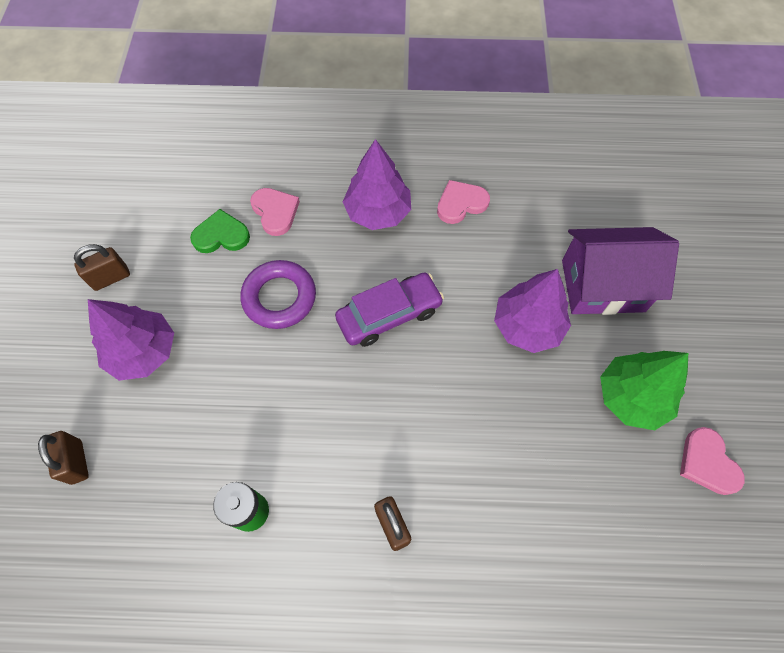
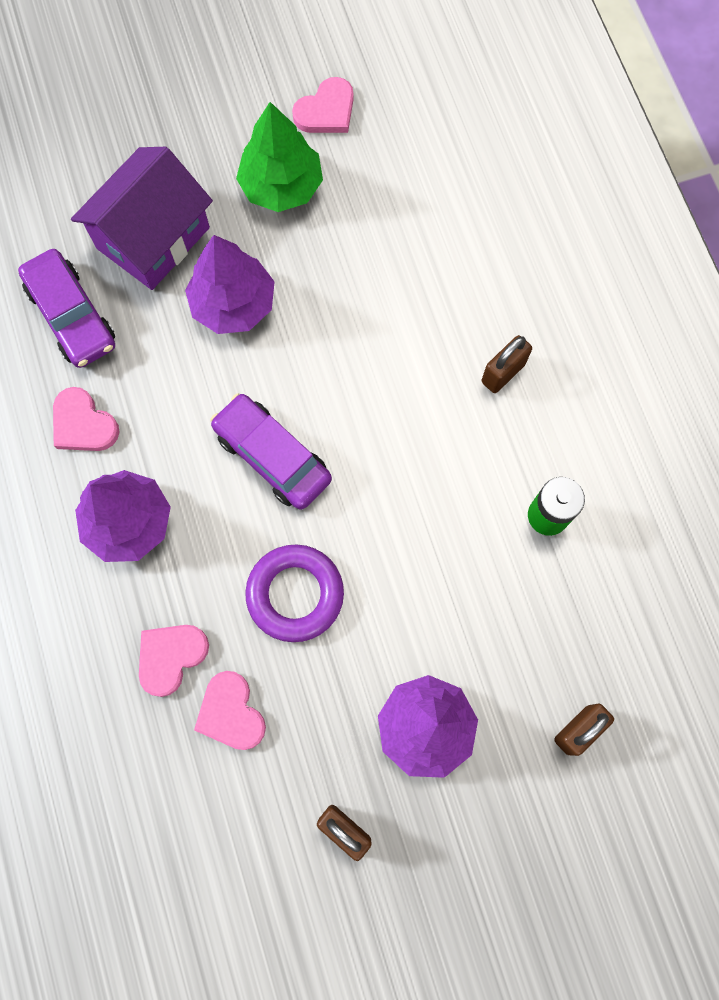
camera: 110 degrees left, 10 degrees up
green heart [190,209,250,253] -> pink heart [194,671,266,750]
purple house [562,227,679,315] -> purple house turned 60 degrees clockwise [71,147,213,290]
none -> purple car [18,249,115,368]

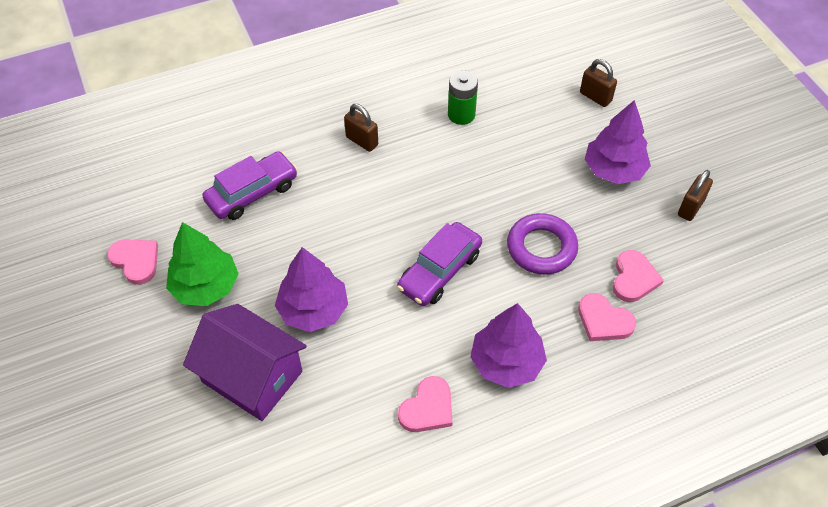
camera: 95 degrees left, 20 degrees down
purple car [18,249,115,368] -> purple car moved to [202,151,297,220]
pink heart [194,671,266,750] -> pink heart turned 45 degrees counterclockwise [613,250,664,302]

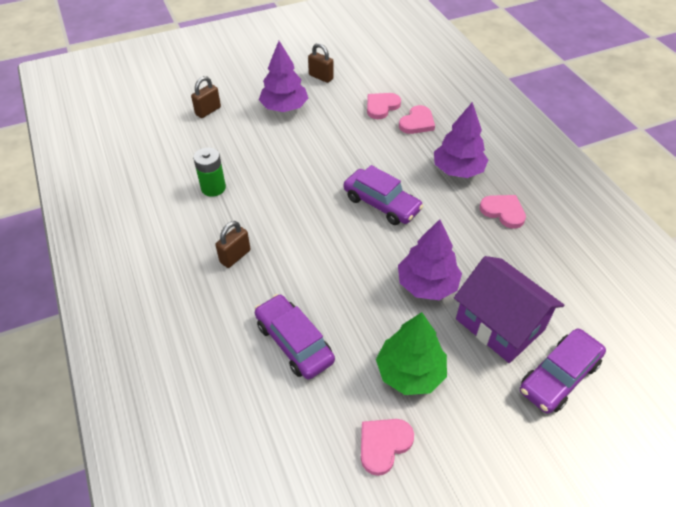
camera: 90 degrees left, 5 degrees down
purple house [183,304,307,421] -> purple house turned 75 degrees counterclockwise [454,256,564,363]
purple ring [507,213,578,275] -> none
pink heart [613,250,664,302] -> pink heart turned 60 degrees counterclockwise [367,93,401,119]
none -> purple car [520,329,606,414]

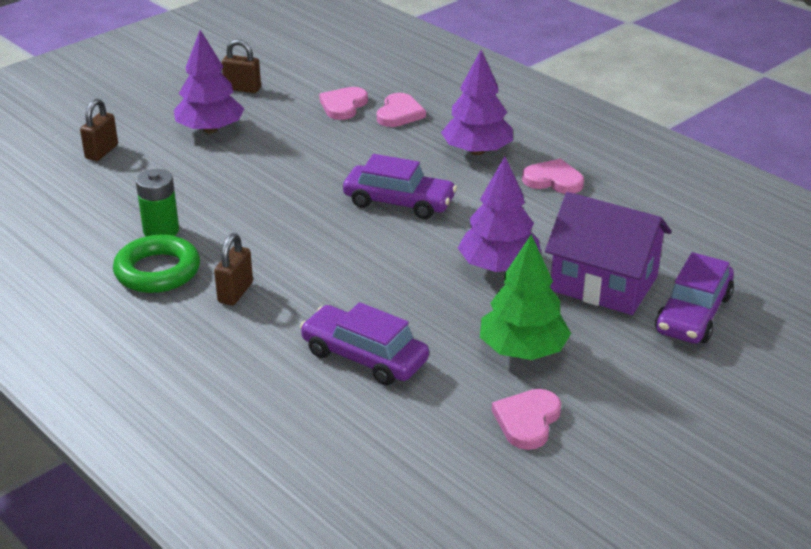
camera: 20 degrees left, 15 degrees down
none -> green ring [113,235,200,293]

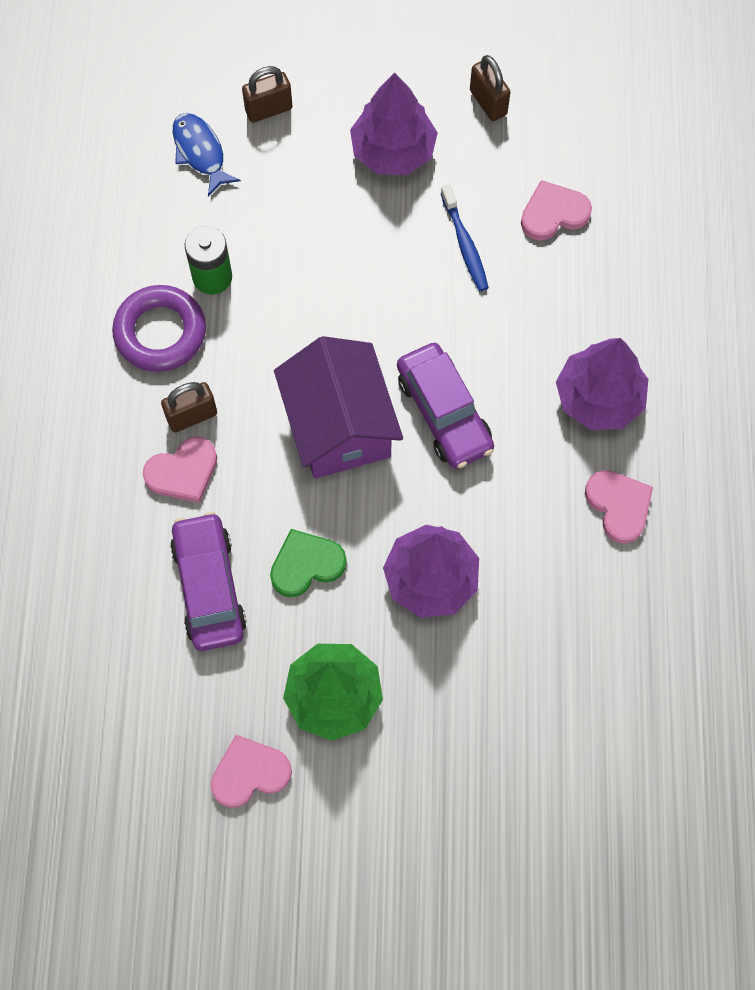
camera: 45 degrees right, 35 degrees up
green ring [113,235,200,293] -> purple ring [112,285,206,372]
pink heart [377,93,426,127] -> pink heart moved to [143,437,217,503]
purple house [545,192,671,315] -> purple house moved to [274,336,403,479]
purple car [655,252,734,344] -> none
none -> blue fish [173,113,241,196]
none -> green heart [270,529,347,597]
none -> blue toothbrush [441,184,489,291]

